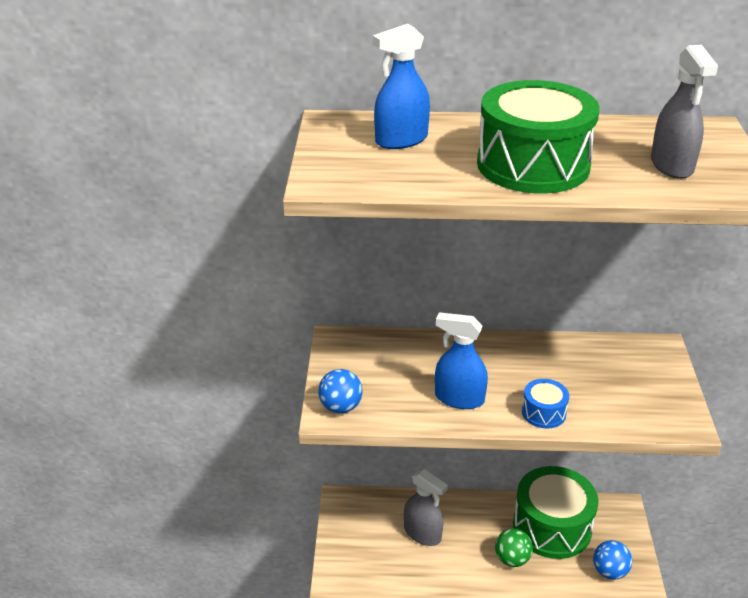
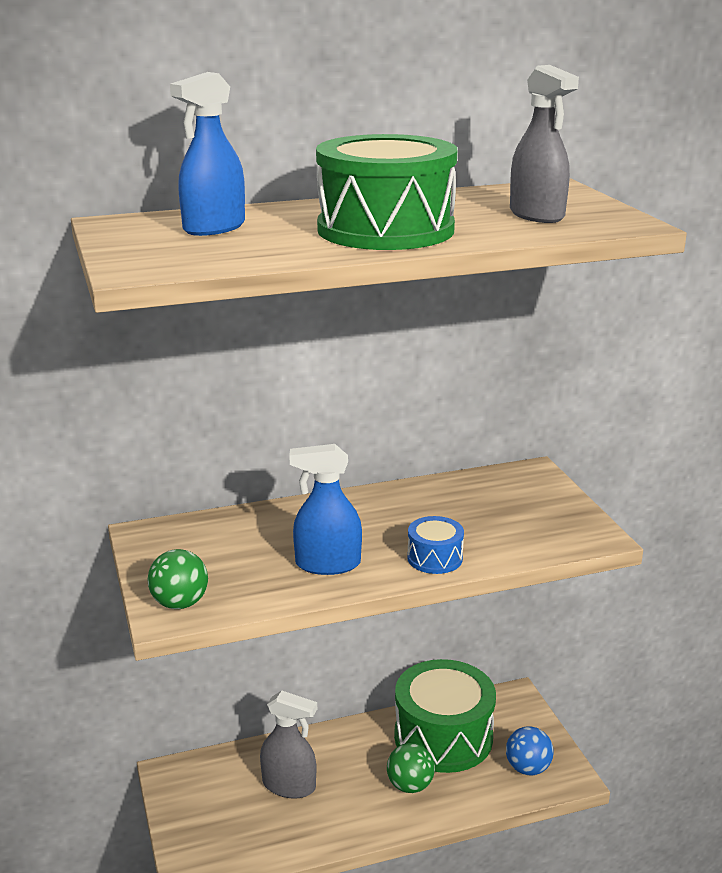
camera: 20 degrees left, 10 degrees down
blue ball [318,369,363,413] -> green ball [148,549,208,609]

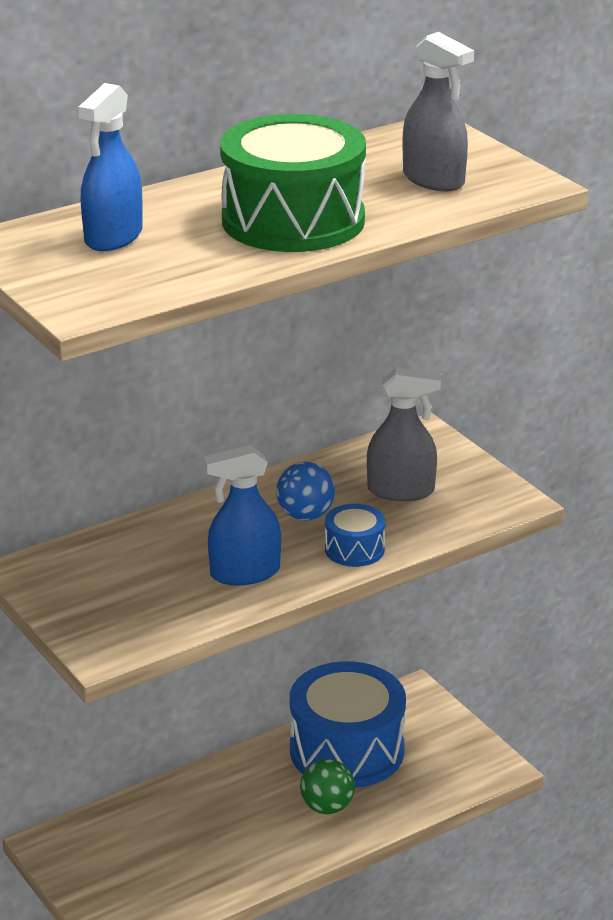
camera: 15 degrees left, 5 degrees up
green ball [148,549,208,609] -> none
grey spray bottle [260,690,317,799] -> grey spray bottle moved to [367,368,441,501]
green drum [394,659,496,773] -> blue drum [290,661,406,788]
blue ball [506,726,554,775] -> blue ball moved to [276,462,335,520]

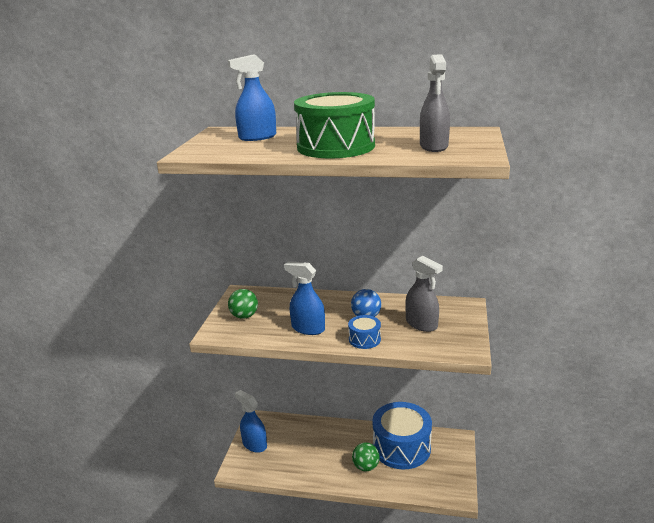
camera: 45 degrees right, 5 degrees down
none -> green ball [228,289,258,319]
none -> blue spray bottle [235,390,267,453]

